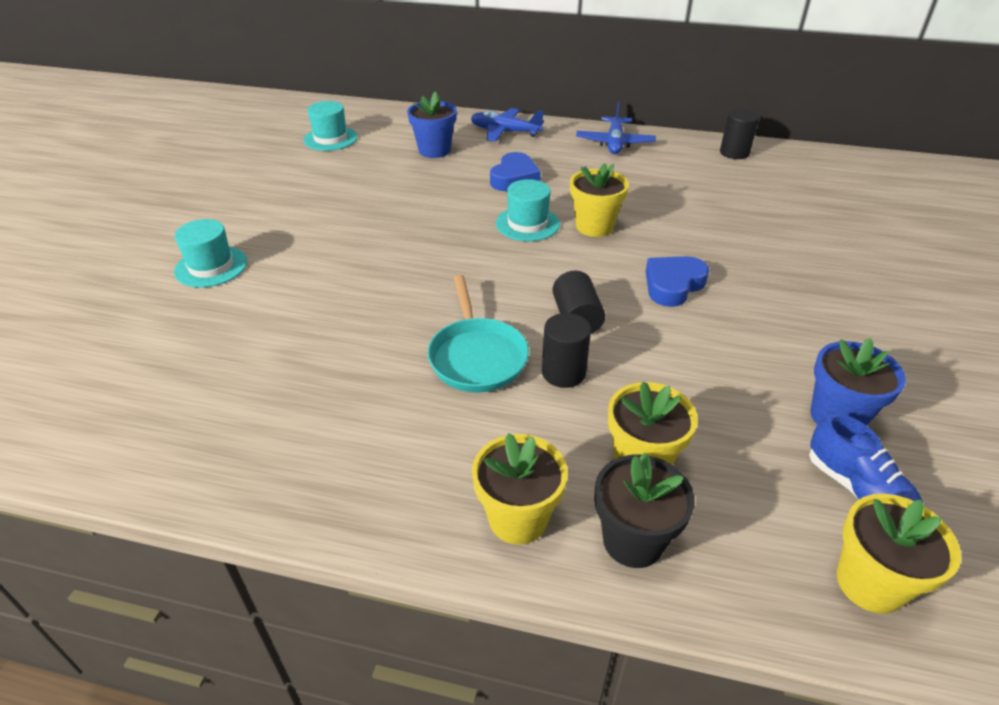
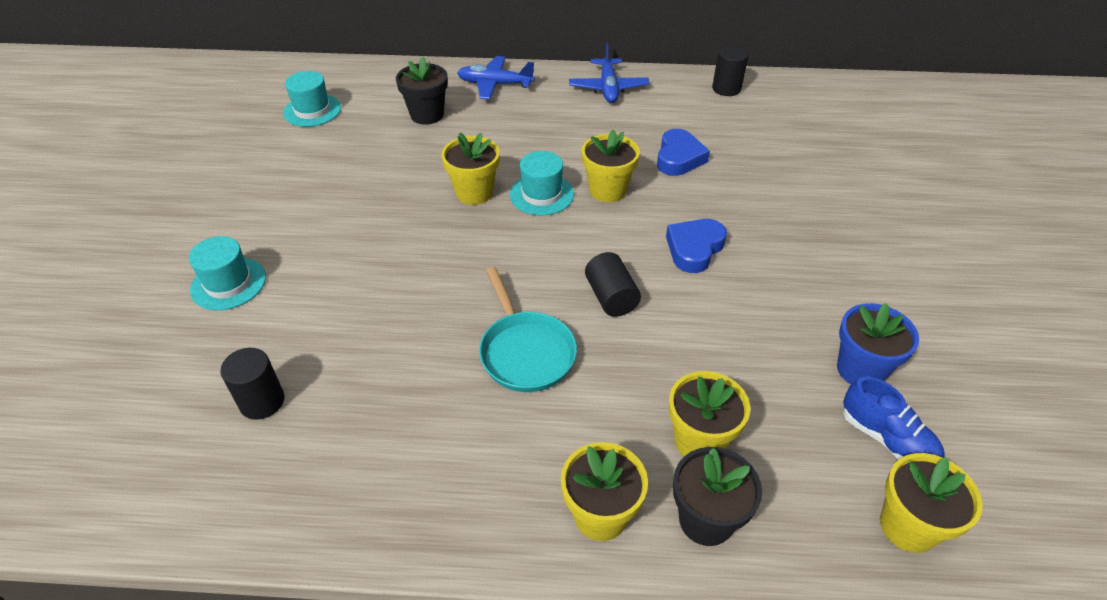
camera: 10 degrees left, 5 degrees up
blue flower pot [407,91,457,158] -> black flower pot [396,56,448,125]
blue heart [490,152,541,191] -> blue heart moved to [657,129,710,176]
black cylinder [542,313,591,388] -> black cylinder moved to [220,348,284,420]
none -> yellow flower pot [441,132,500,205]

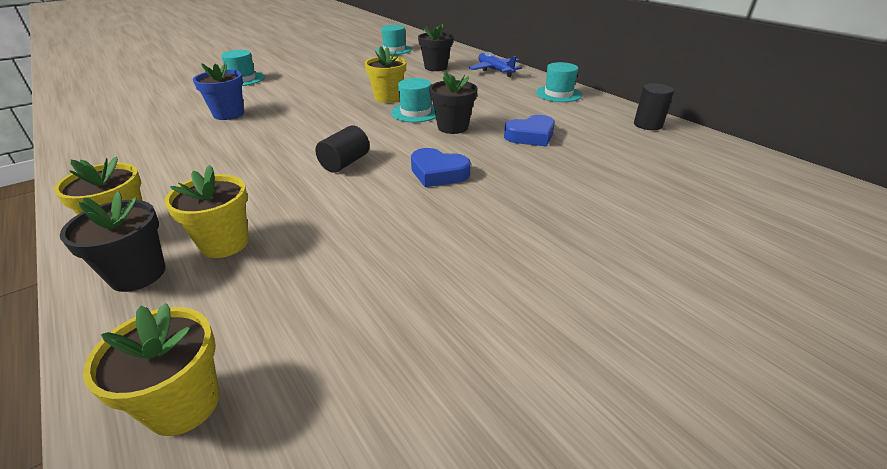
camera: 50 degrees right, 10 degrees down
black cylinder [220,348,284,420] -> none
turquoise pan [479,267,577,392] -> none
blue plane [569,43,649,103] -> turquoise hat [536,62,582,102]
yellow flower pot [582,130,640,202] -> black flower pot [429,71,477,134]
blue heart [666,219,727,273] -> blue heart turned 150 degrees counterclockwise [411,148,471,187]
blue flower pot [837,303,919,384] -> blue flower pot moved to [193,62,244,120]
blue shoe [843,376,945,460] -> none

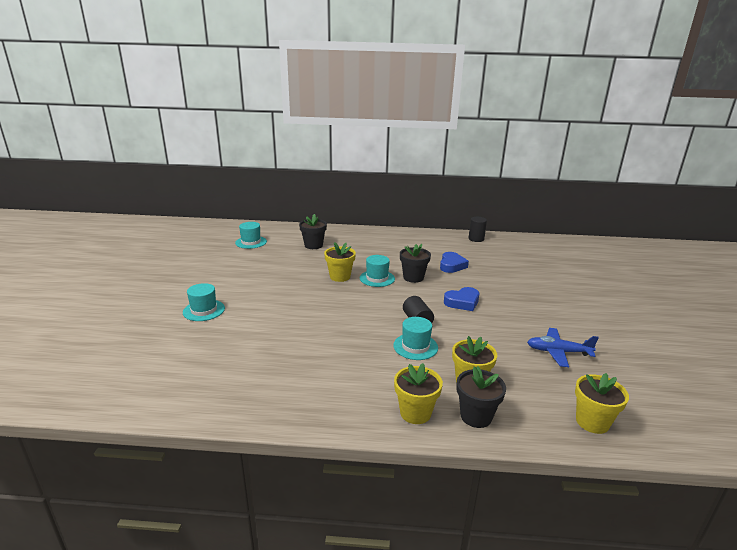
camera: 50 degrees left, 10 degrees down
blue flower pot [193,62,244,120] -> none
blue plane [469,52,522,77] -> blue plane moved to [527,328,599,367]
turquoise hat [536,62,582,102] -> turquoise hat moved to [393,317,438,360]

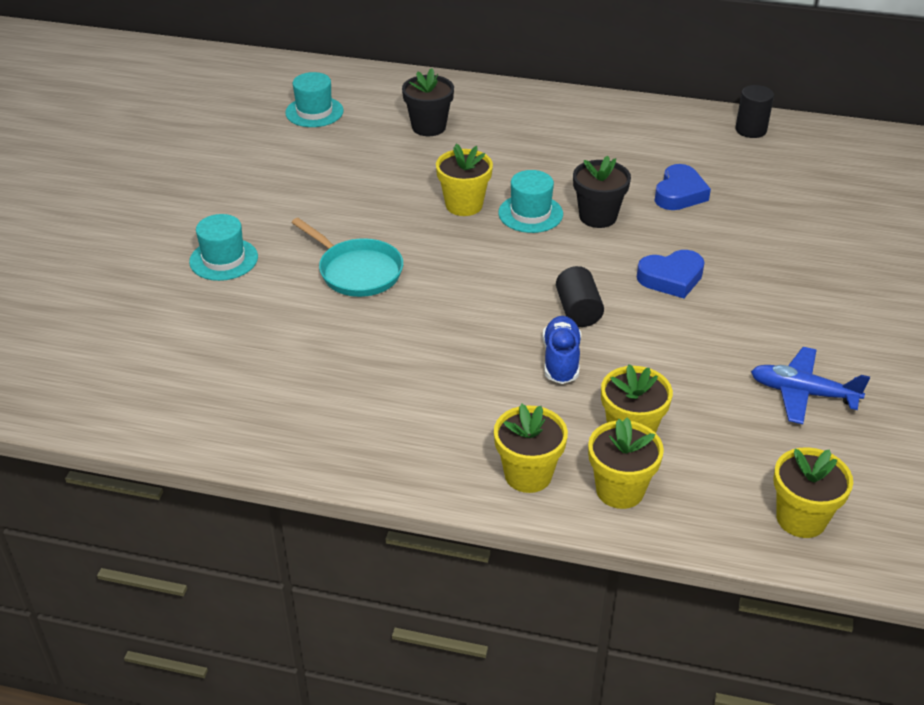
camera: 10 degrees right, 15 degrees up
turquoise hat [393,317,438,360] -> blue shoe [542,316,581,384]
black flower pot [456,366,506,428] -> yellow flower pot [588,418,664,509]
none -> turquoise pan [291,218,403,297]

